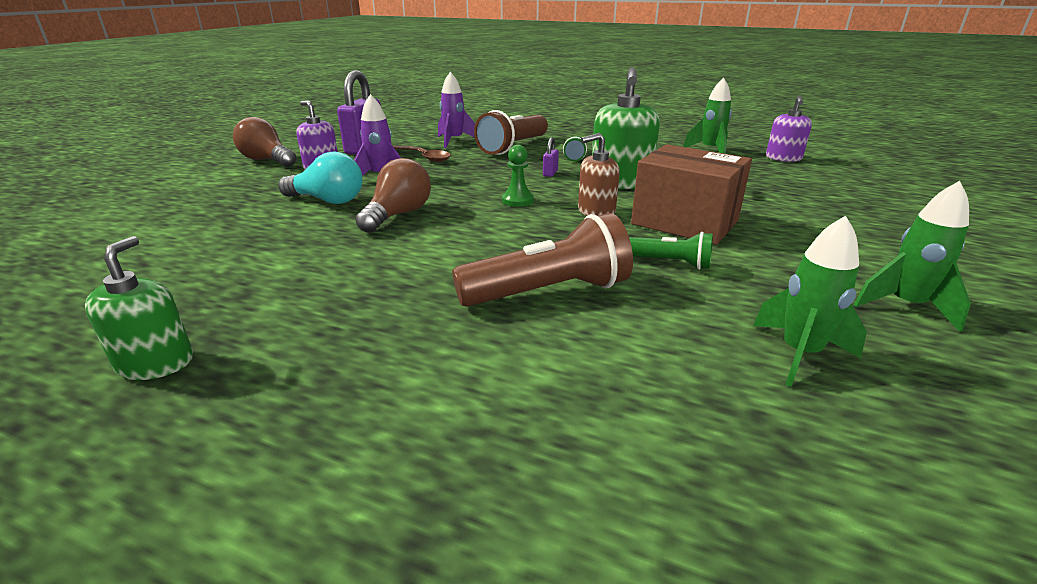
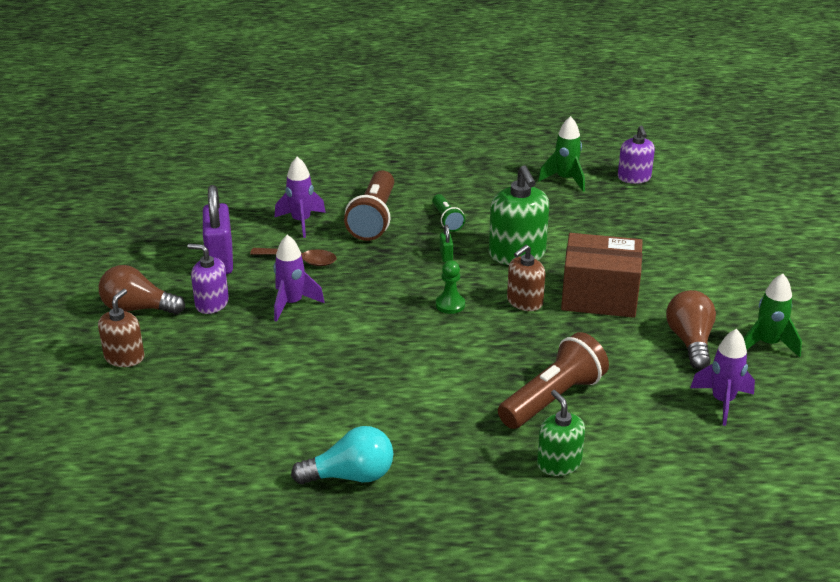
camera: 25 degrees left, 5 degrees up
green soap dispenser [85,236,193,380] -> green soap dispenser moved to [537,390,585,476]
turquoise light bulb [278,151,363,204] -> turquoise light bulb moved to [291,426,393,484]
brown light bulb [355,158,431,233] -> brown light bulb moved to [666,290,716,370]
purple padlock [543,137,559,177] -> green padlock [440,225,453,262]
green flashlight [629,232,713,270] -> none
green rocket [753,216,867,387] -> purple rocket [690,329,755,426]
none -> brown soap dispenser [98,289,144,367]

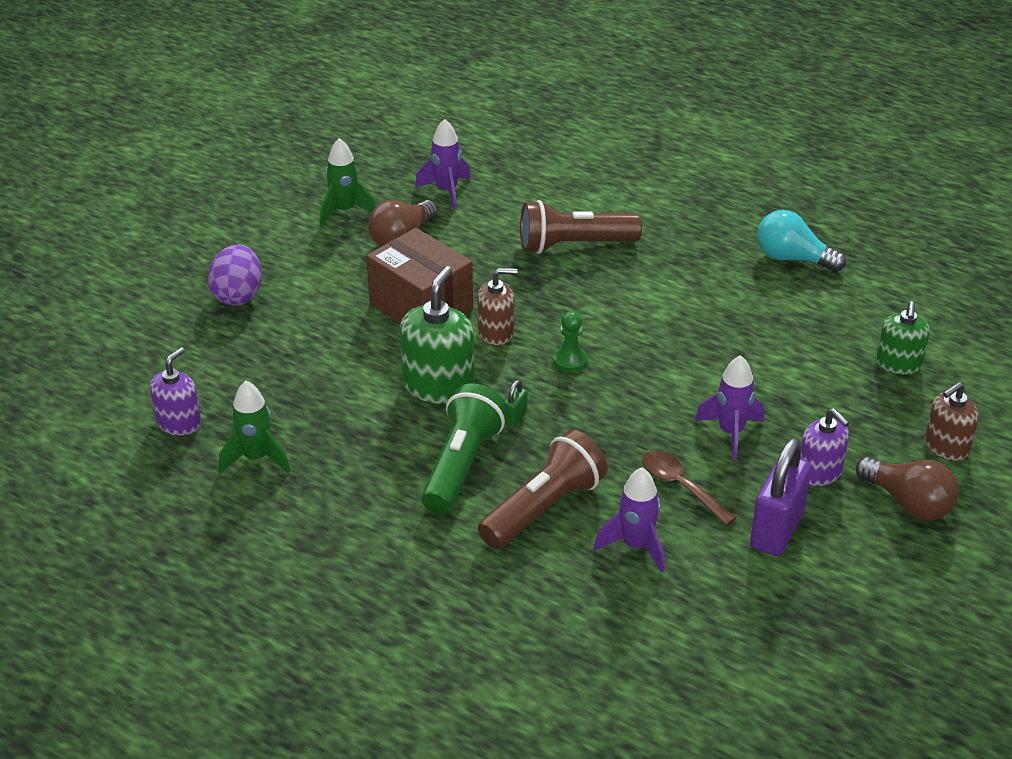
camera: 145 degrees left, 5 degrees up
green flashlight [432,194,465,232] -> green flashlight [421,383,507,514], size x1.85
green soap dispenser [537,390,585,476] -> green soap dispenser moved to [876,301,930,374]
none -> purple egg [208,244,262,306]

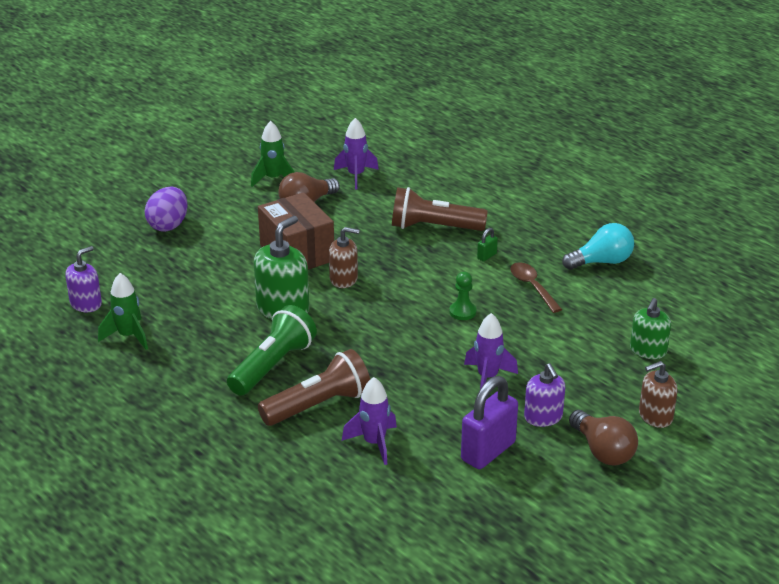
camera: 15 degrees right, 5 degrees down
green padlock [505,380,527,427] -> green padlock moved to [477,228,498,262]
green pawn [553,311,588,372] -> green pawn moved to [449,272,476,320]
brown spoon [642,451,736,526] -> brown spoon moved to [510,262,562,313]
turquoise light bulb [757,210,846,272] -> turquoise light bulb turned 120 degrees clockwise [562,223,634,270]

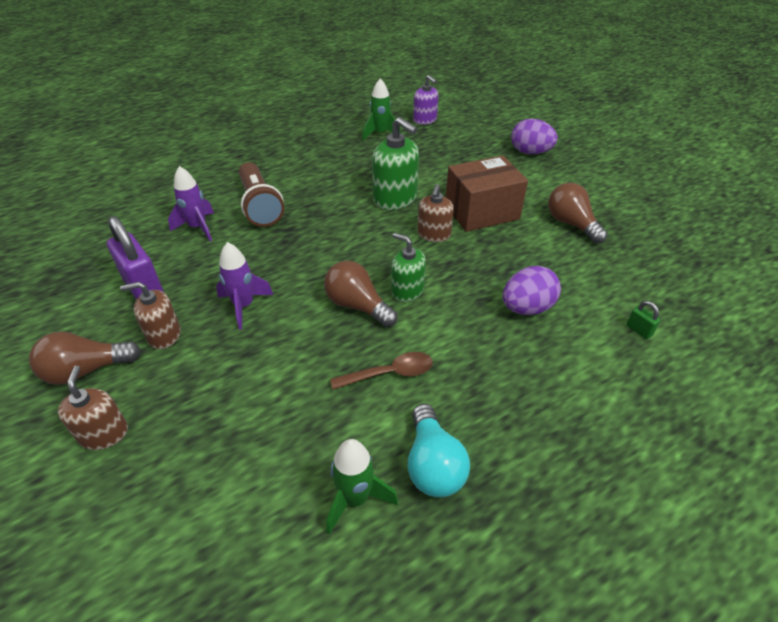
camera: 100 degrees right, 10 degrees up
green flashlight [227,305,317,396] -> none
green rocket [251,121,294,187] -> green rocket moved to [326,439,398,535]
purple rocket [334,118,379,189] -> none
brown flashlight [392,187,488,231] -> purple egg [503,266,561,315]
green pawn [449,272,476,320] -> brown light bulb [324,261,398,327]
green padlock [477,228,498,262] -> green padlock moved to [626,301,660,339]
purple soap dispenser [524,363,565,427] -> brown soap dispenser [120,282,181,349]
green soap dispenser [630,298,671,359] -> green soap dispenser moved to [391,233,426,302]

